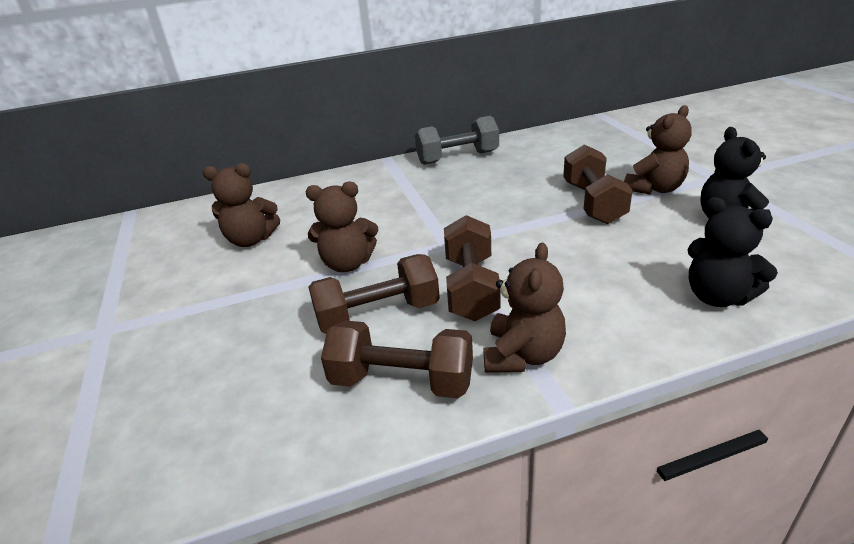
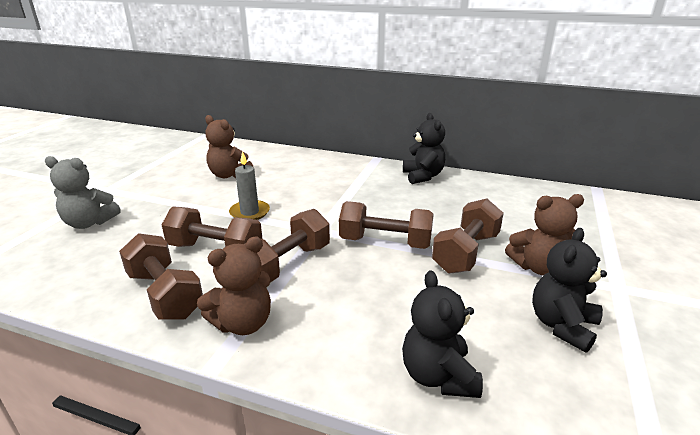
camera: 35 degrees right, 5 degrees down
brown teddy bear [306,182,378,272] -> grey candle [229,151,270,220]
grey dumbbell [415,116,499,165] -> black teddy bear [403,113,445,184]
none -> grey teddy bear [45,156,121,229]
none -> brown dumbbell [339,201,434,249]

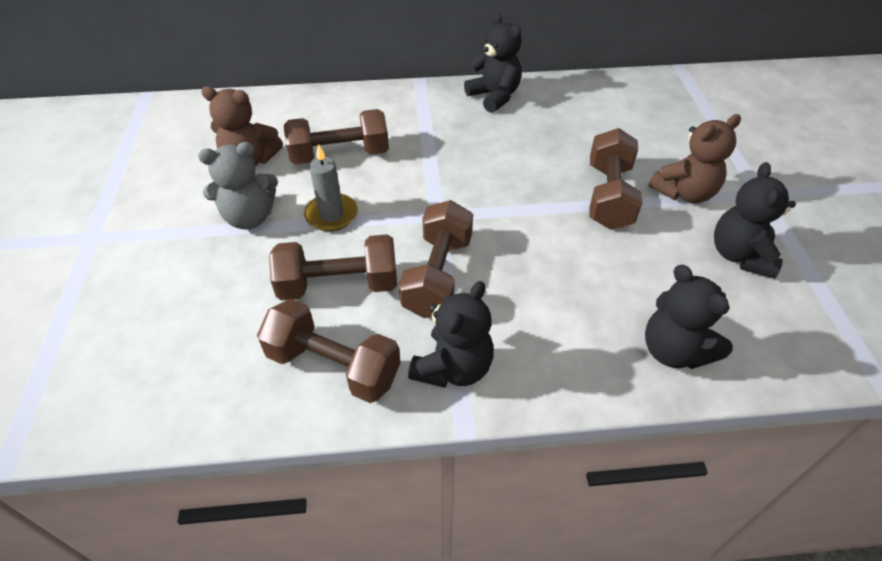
camera: 25 degrees left, 20 degrees up
grey teddy bear [45,156,121,229] -> grey teddy bear moved to [198,142,278,230]
brown teddy bear [197,236,271,335] -> black teddy bear [408,281,494,388]
brown dumbbell [339,201,434,249] -> brown dumbbell moved to [283,109,389,165]

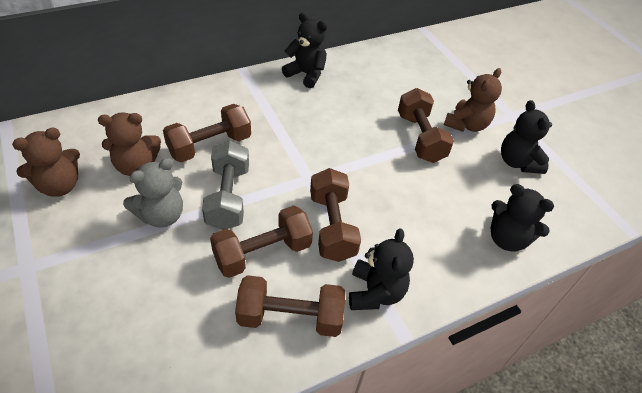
camera: 25 degrees left, 0 degrees up
grey candle [304,144,358,231] -> grey dumbbell [202,141,249,230]
none -> brown teddy bear [12,127,80,197]

